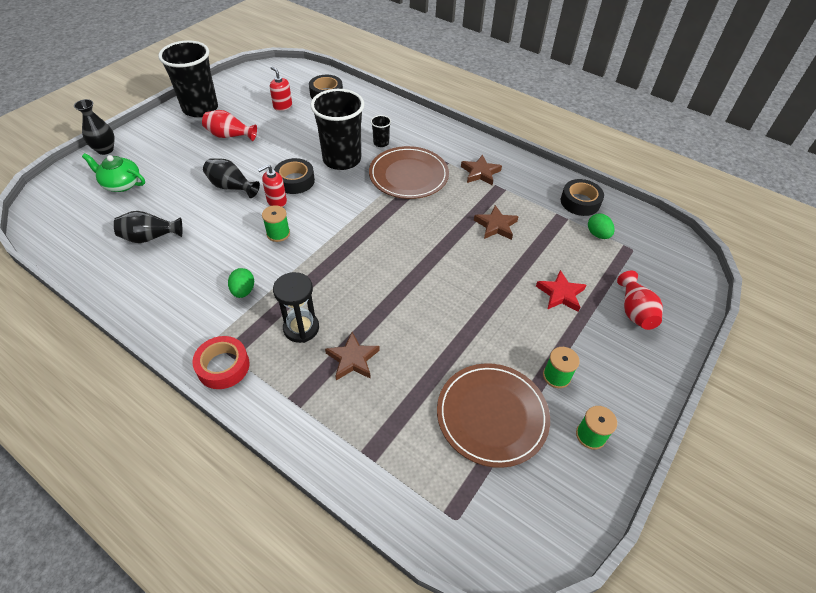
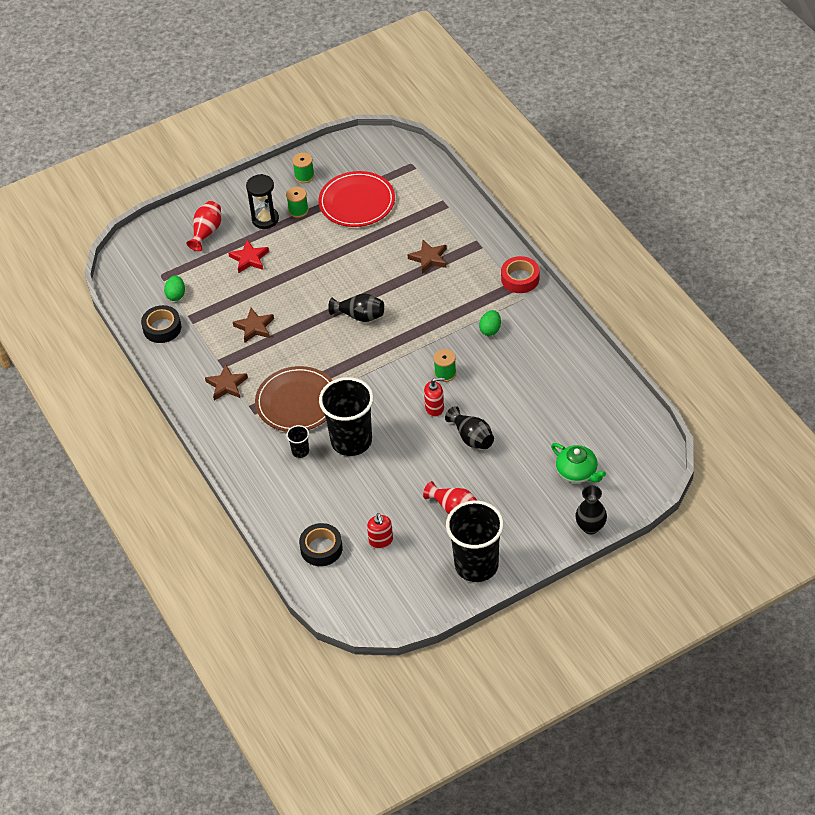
camera: 150 degrees left, 0 degrees up
black vase [114,211,182,243] -> black vase moved to [328,293,384,322]
black hourglass [273,272,319,343] -> black hourglass moved to [246,174,279,229]
black tape [274,158,315,194] -> none
brown plate [437,363,550,468] -> red plate [319,171,395,227]

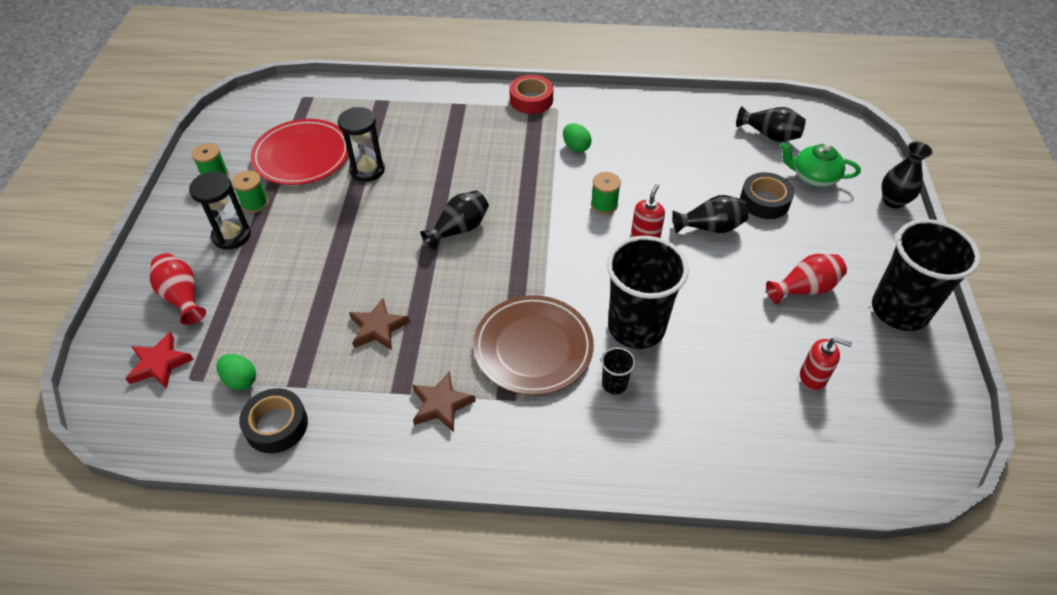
camera: 60 degrees left, 0 degrees up
red star [228,240,269,273] -> red star moved to [125,332,194,389]
black tape [299,523,343,566] -> black tape moved to [740,172,794,219]
brown star [408,240,447,274] -> none
green teapot [551,443,606,483] -> green teapot turned 150 degrees counterclockwise [780,142,861,187]
none -> black hourglass [338,107,385,182]
none -> black vase [736,106,806,142]

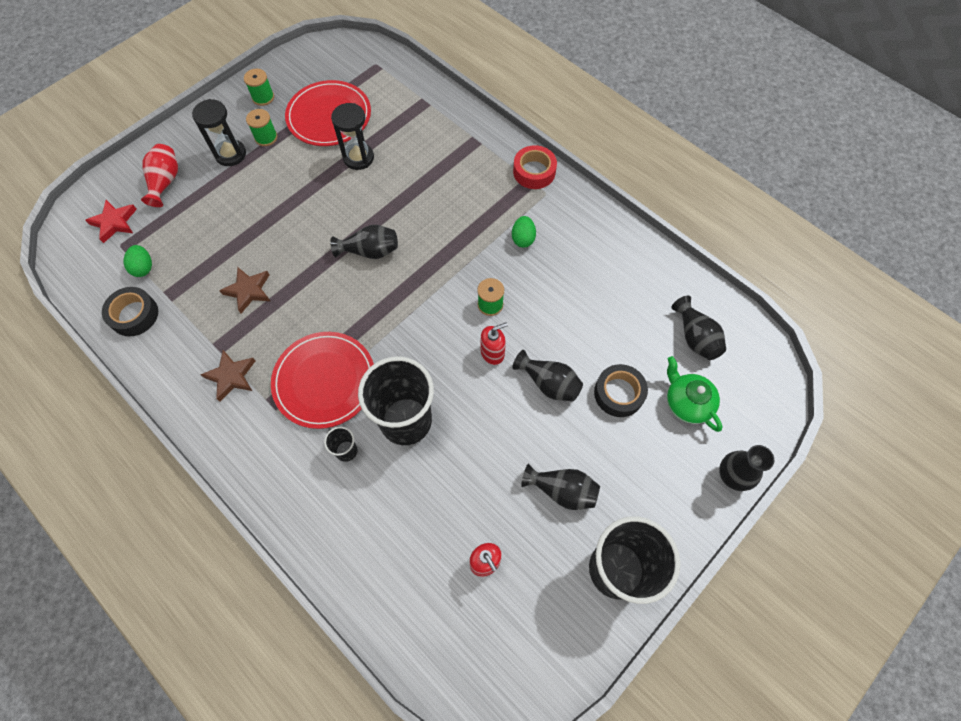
camera: 40 degrees right, 15 degrees up
brown plate [473,295,594,395] -> red plate [271,332,374,429]
red vase [766,254,847,304] -> black vase [521,463,600,510]

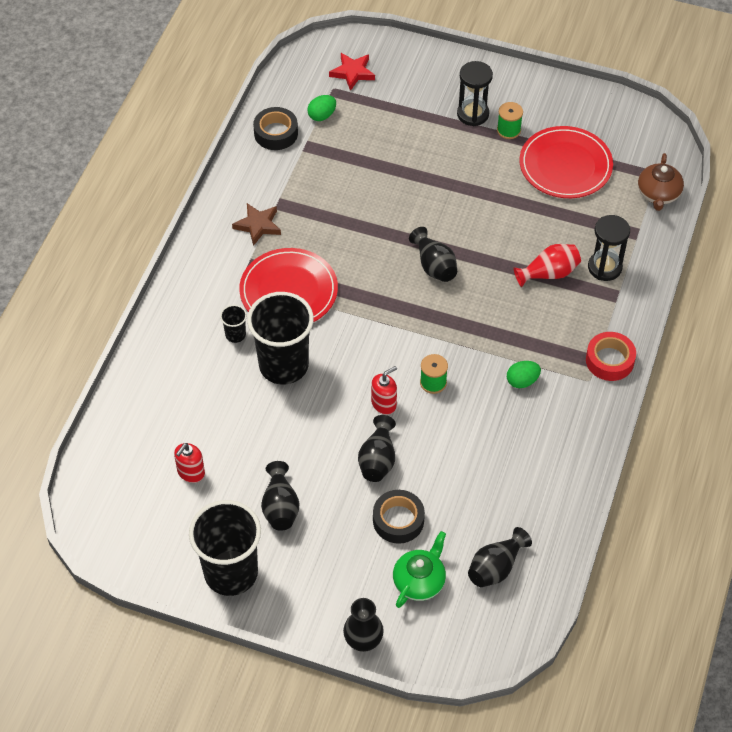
camera: 65 degrees right, 10 degrees down
red vase [141,144,178,207] -> red vase moved to [513,244,581,287]
brown star [220,267,270,313] -> none
green spool [244,69,274,106] -> none
black hourglass [331,103,374,170] -> black hourglass moved to [588,215,630,281]
red soap dispenser [481,322,508,365] -> red soap dispenser turned 75 degrees counterclockwise [371,366,397,415]
none -> brown teapot [638,153,684,211]

